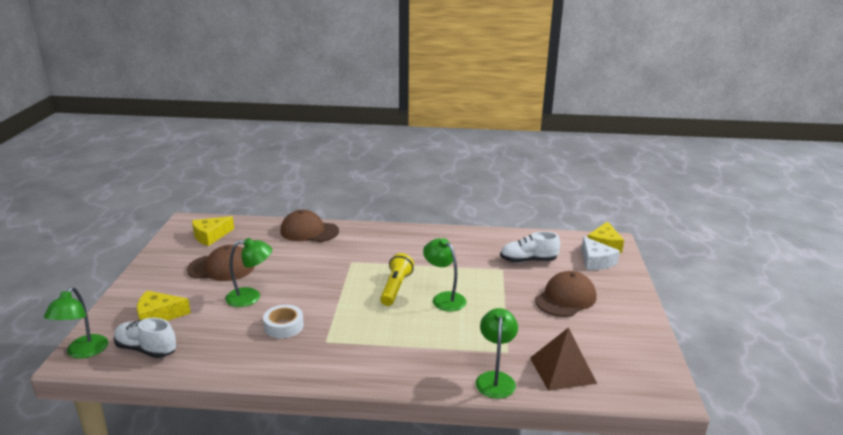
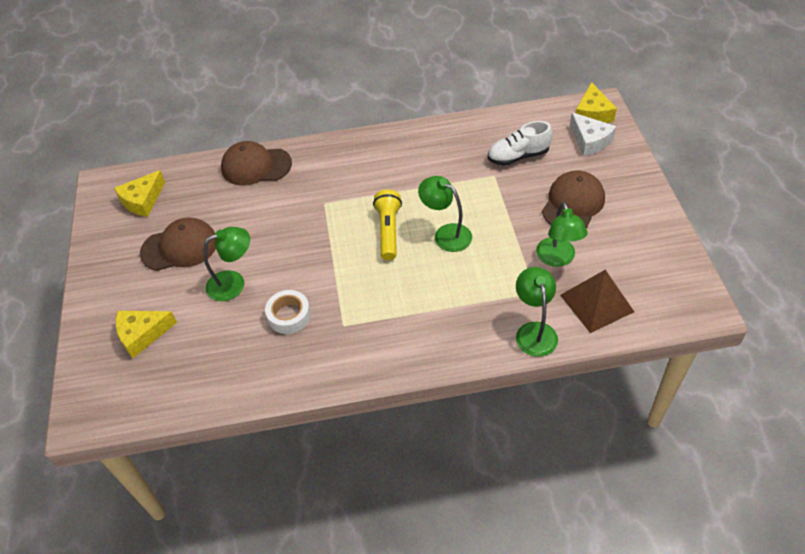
camera: 10 degrees left, 25 degrees up
green lamp [44,287,108,359] -> green lamp moved to [536,202,588,267]
white shoe [114,318,177,358] -> none

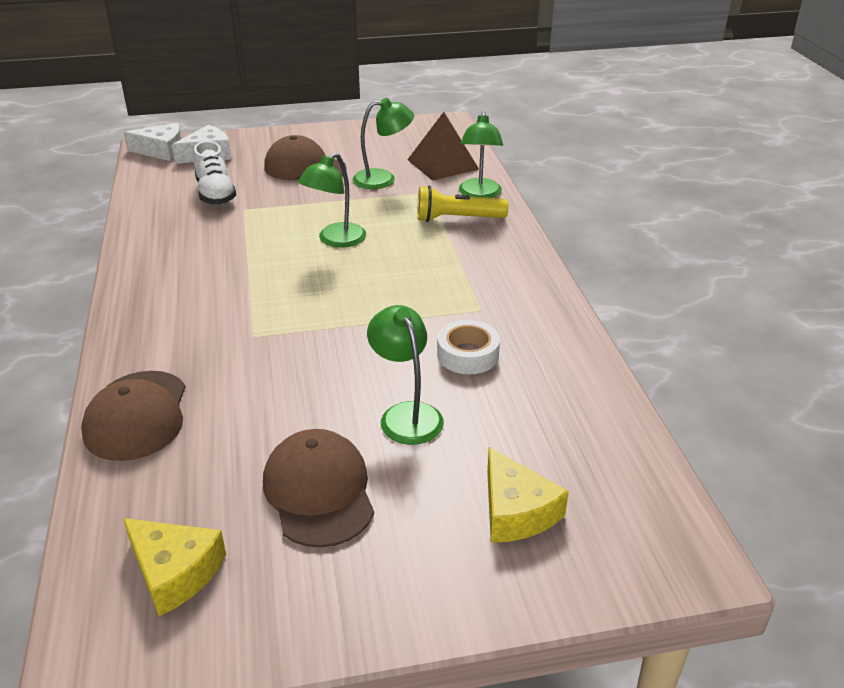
camera: 95 degrees left, 15 degrees down
yellow flashlight [373,189,402,260] -> yellow flashlight moved to [417,186,509,222]
green lamp [516,267,558,357] -> green lamp turned 75 degrees counterclockwise [459,111,503,198]
yellow cheese [576,82,617,123] -> white cheese [123,123,182,161]

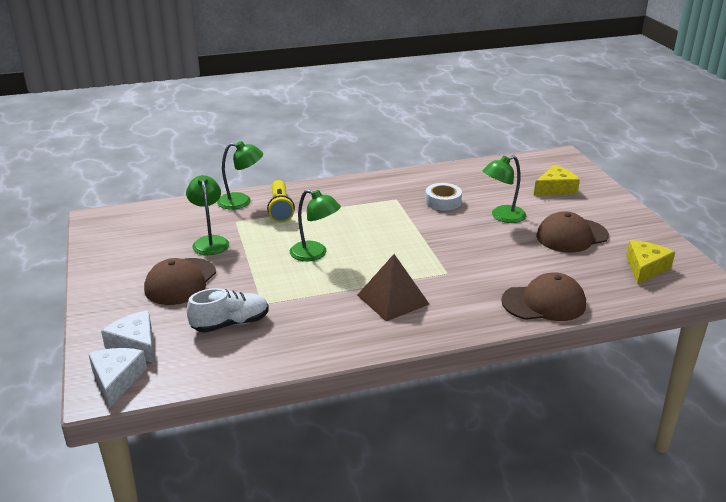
camera: 95 degrees left, 5 degrees down
brown pyramid [407,112,479,181] -> brown pyramid moved to [357,254,429,321]

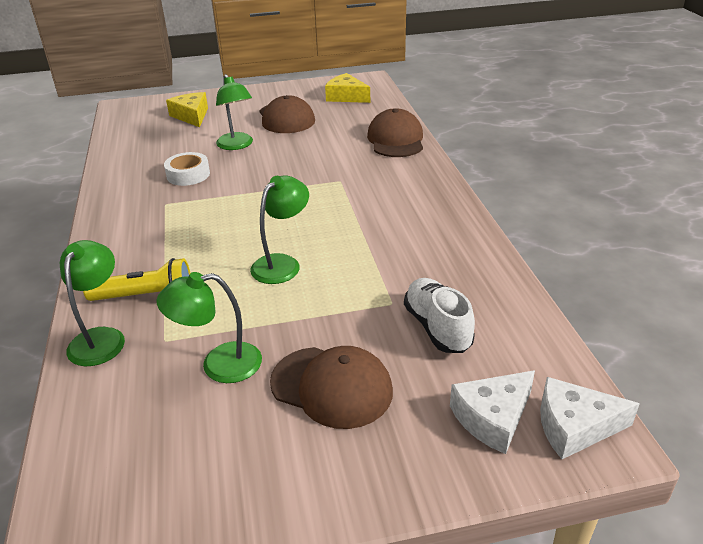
camera: 85 degrees left, 5 degrees up
brown pyramid [357,254,429,321] -> none

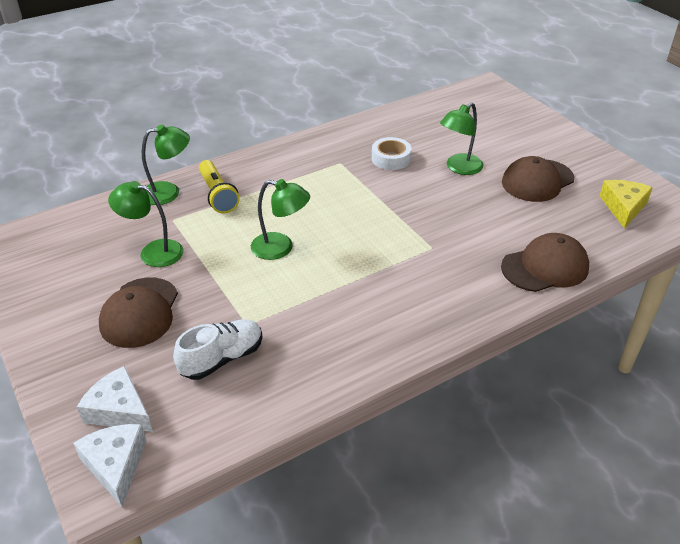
camera: 70 degrees right, 5 degrees up
green lamp [156,272,262,383] -> green lamp turned 45 degrees counterclockwise [108,181,183,267]
yellow cheese [166,92,208,127] -> none

